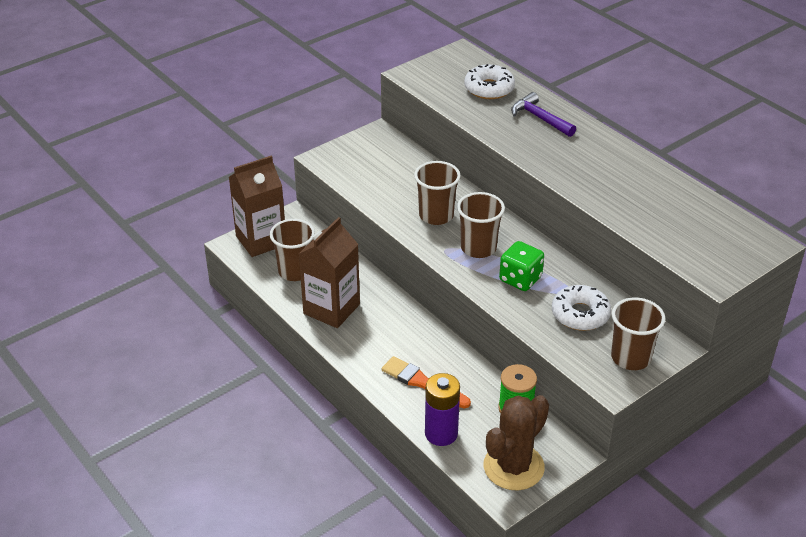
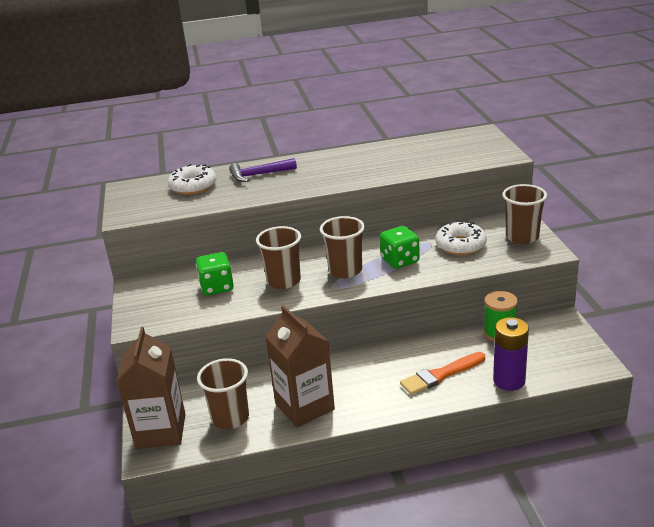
camera: 60 degrees left, 10 degrees down
brown cactus [484,395,549,491] -> none
none -> green dice [196,252,234,296]

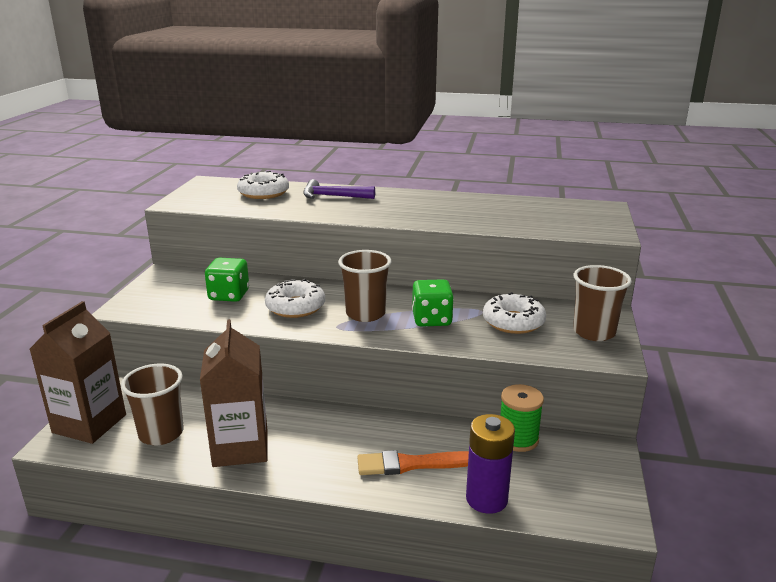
camera: 20 degrees right, 5 degrees down
brown cup [256,226,301,289] -> white donut [265,279,325,318]

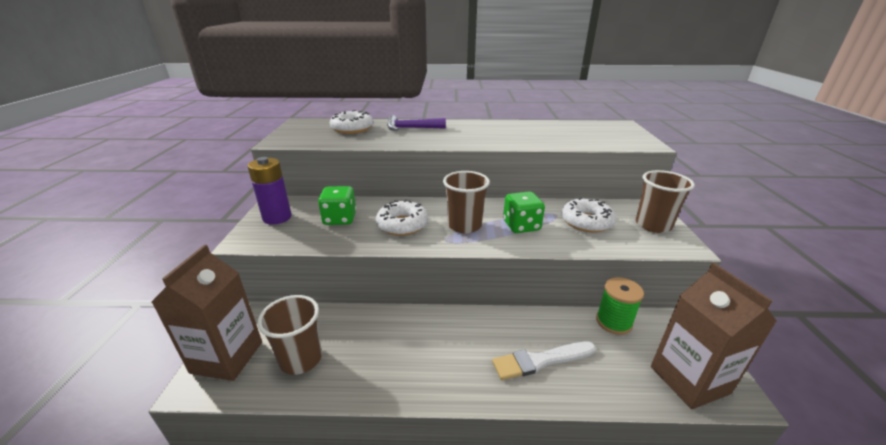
camera: 10 degrees left, 5 degrees up
brown carton [200,319,268,467] -> brown carton moved to [651,263,777,409]
orange brush [357,450,469,475] -> white brush [492,341,596,380]
purple battery [466,414,515,514] -> purple battery moved to [247,157,292,225]

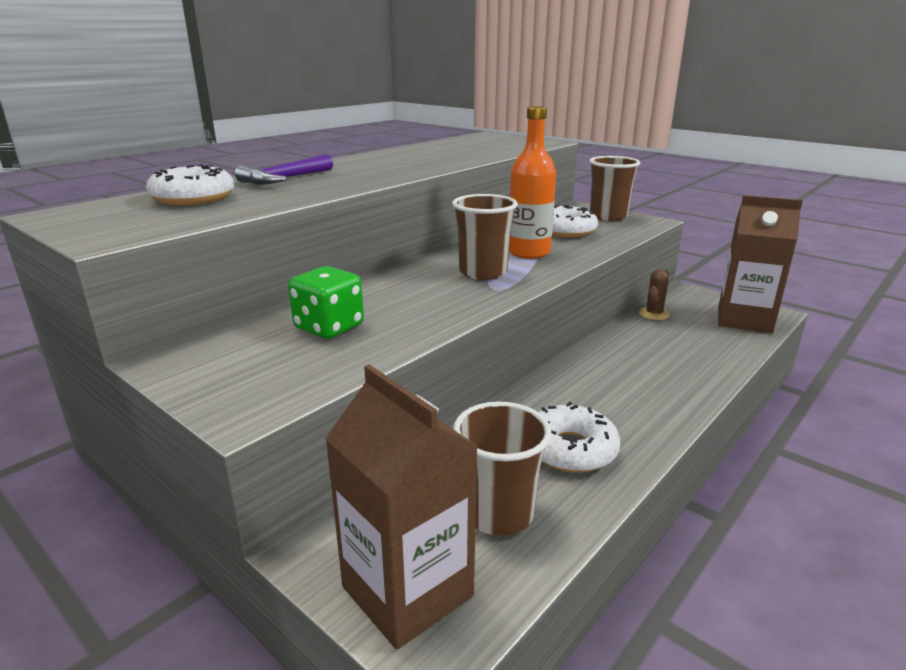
camera: 50 degrees left, 5 degrees down
purple battery [247,157,292,225] -> none
white donut [376,200,428,236] -> white donut moved to [538,402,620,473]
white brush [492,341,596,380] -> none
green dice [503,191,545,233] -> orange bottle [509,106,556,259]
green spool [596,277,644,335] -> brown cactus [639,269,670,320]

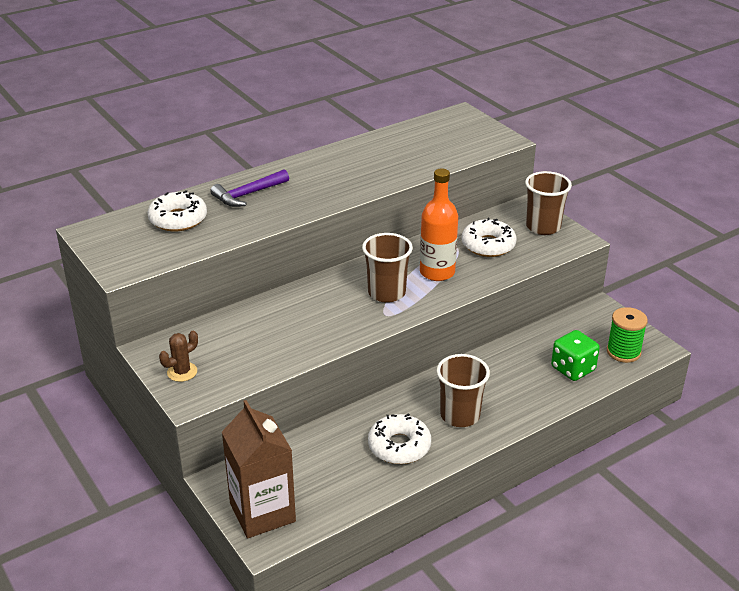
camera: 15 degrees right, 10 degrees up
green dice [288,266,364,339] -> green dice moved to [551,330,600,381]
brown cup [453,402,552,536] -> brown cup moved to [436,354,490,427]
brown cactus [639,269,670,320] -> brown cactus moved to [159,331,198,382]
brown carton [718,195,803,334] -> green spool [607,307,648,363]

